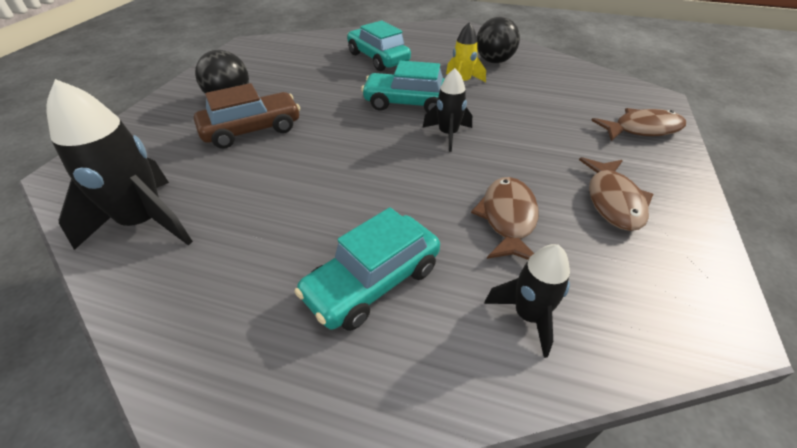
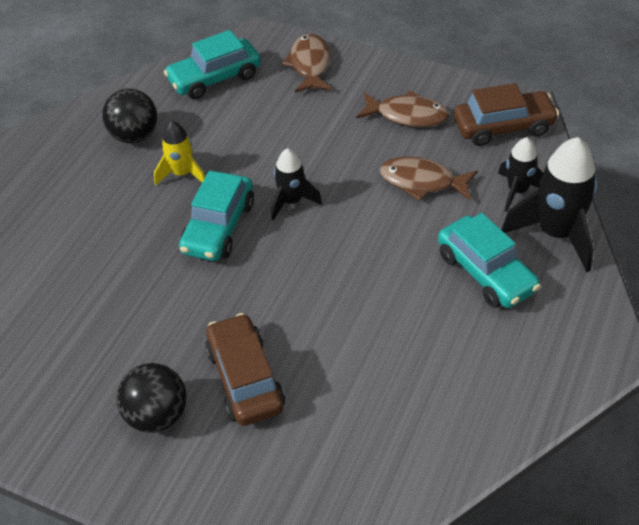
camera: 80 degrees left, 5 degrees up
black rocket [46,79,193,250] -> black rocket moved to [501,137,598,272]
turquoise car [347,21,411,71] -> turquoise car moved to [164,30,261,100]
none -> brown car [454,83,559,146]

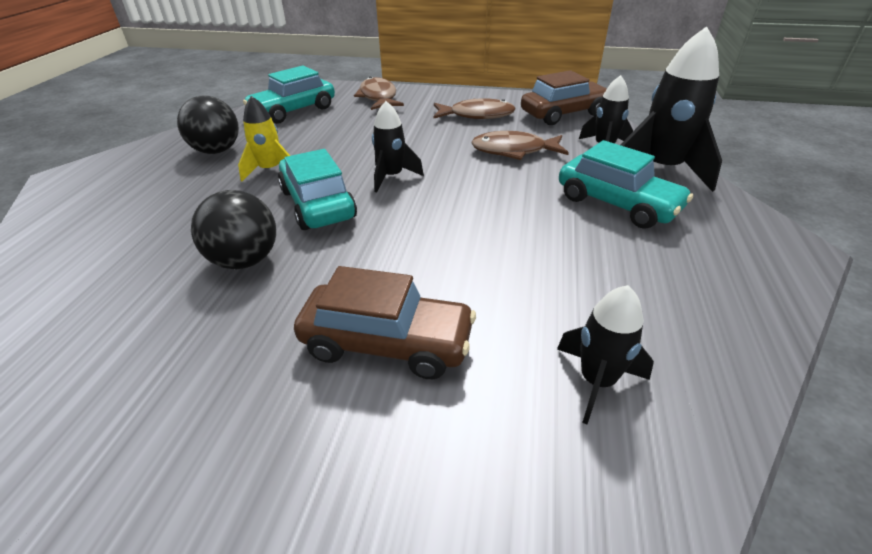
camera: 15 degrees left, 10 degrees down
black ball [116,363,187,433] -> black ball moved to [191,190,276,269]
turquoise car [179,171,254,261] -> turquoise car turned 150 degrees clockwise [278,149,357,230]
brown car [205,313,285,426] -> brown car turned 135 degrees clockwise [294,266,476,379]
none -> black rocket [557,285,654,424]

